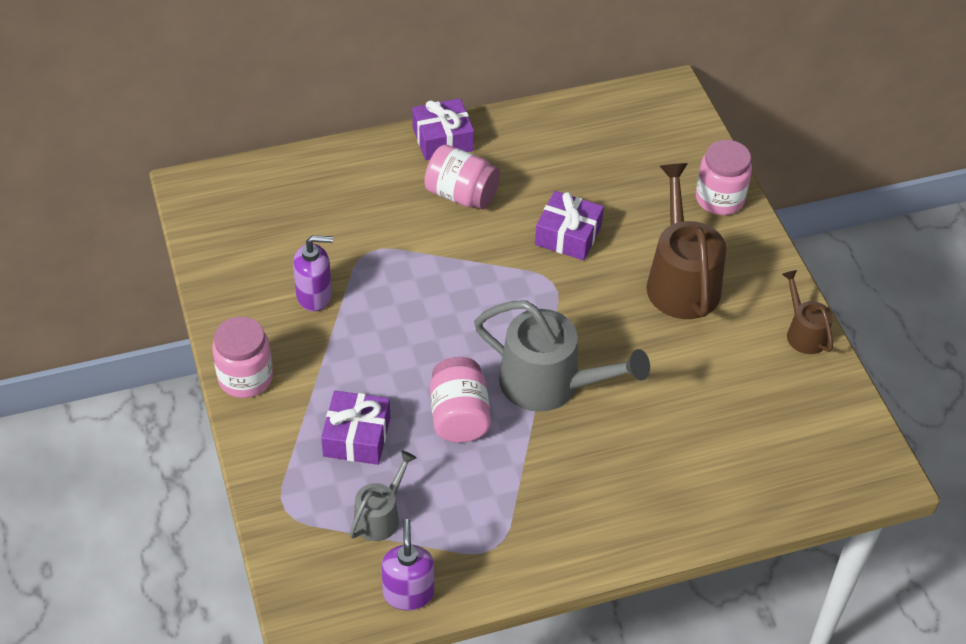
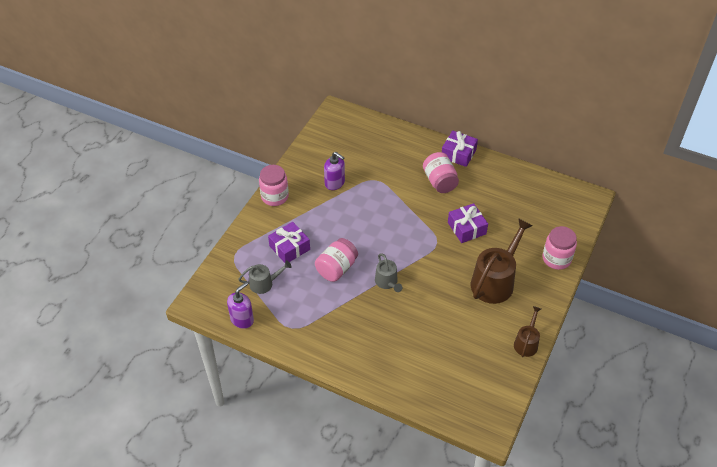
camera: 45 degrees right, 0 degrees up
grey watering can [474,300,650,412] -> grey watering can [375,253,402,292], size x0.53

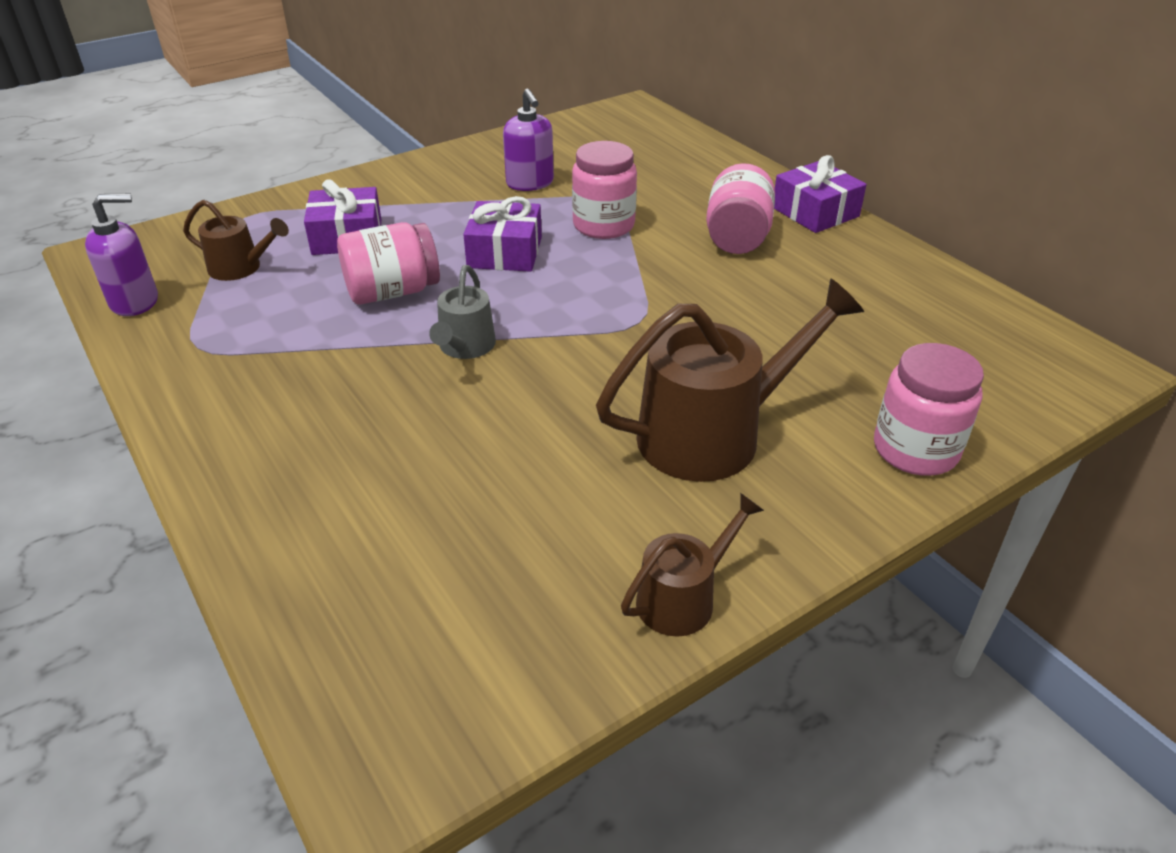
camera: 30 degrees right, 10 degrees down
grey watering can [238,260,292,294] -> brown watering can [183,200,289,281]
pink jar [259,165,289,206] -> pink jar moved to [572,141,637,239]
purple gift [448,203,488,243] -> purple gift moved to [463,196,542,272]

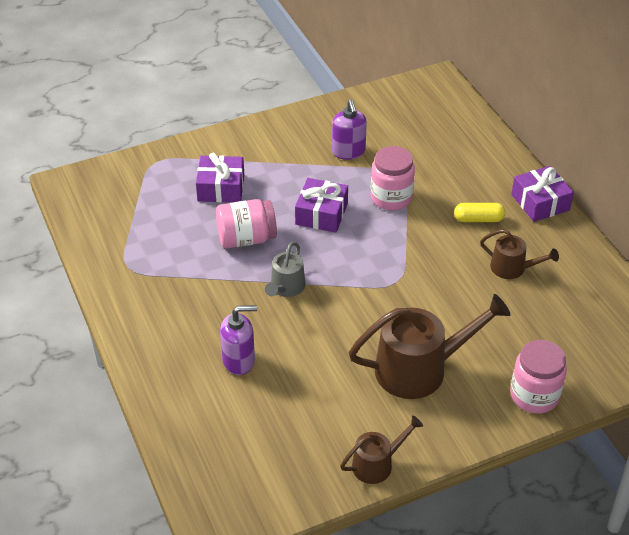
camera: 10 degrees right, 5 degrees up
purple soap dispenser [85,194,158,316] -> purple soap dispenser moved to [220,305,257,375]
brown watering can [183,200,289,281] -> brown watering can moved to [480,229,559,279]
pink jar [706,163,775,254] -> yellow capsule [454,203,506,222]

